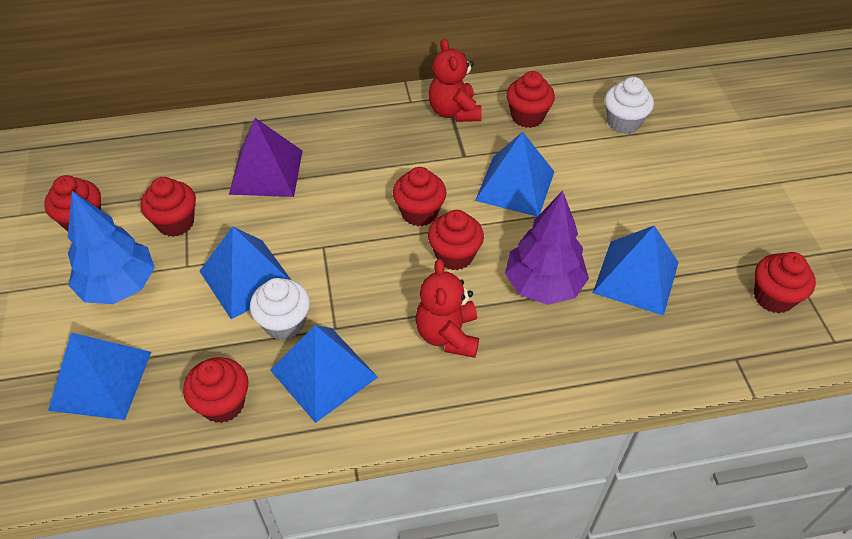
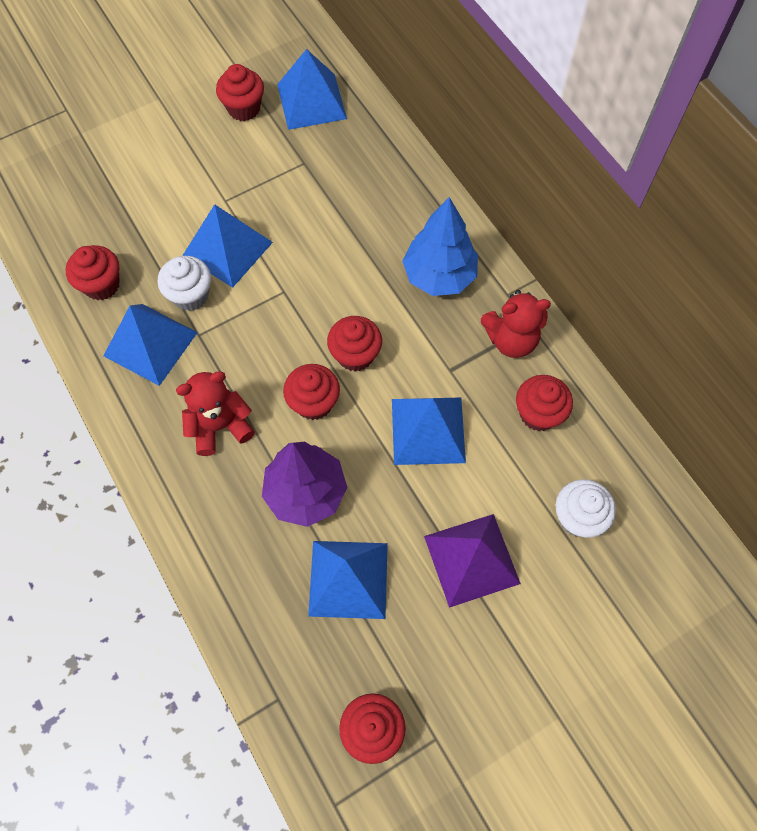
camera: 70 degrees right, 15 degrees up
blue pyramid [48,332,151,420] -> blue pyramid moved to [277,49,347,130]
blue tree [68,191,155,304] -> blue tree moved to [402,197,478,296]
red cupcake [140,177,196,237] -> none
purple pyramid [229,118,303,197] -> purple pyramid moved to [424,514,521,608]
red teddy bear [428,39,482,122] -> red teddy bear turned 150 degrees counterclockwise [480,290,551,358]

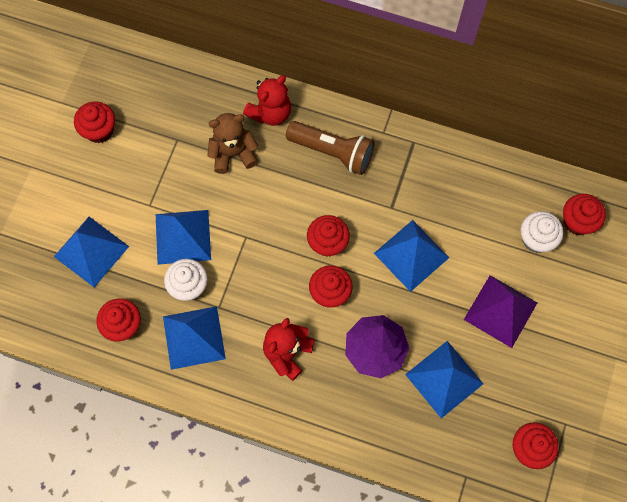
camera: 40 degrees left, 5 degrees up
blue pyramid [277,49,347,130] -> blue pyramid moved to [54,217,129,287]
blue tree [402,197,478,296] -> brown flashlight [286,121,375,175]
red teddy bear [480,290,551,358] -> red teddy bear moved to [243,75,291,126]
red cupcake [516,375,573,431] -> red cupcake moved to [563,194,606,235]
none -> brown teddy bear [207,113,258,174]

